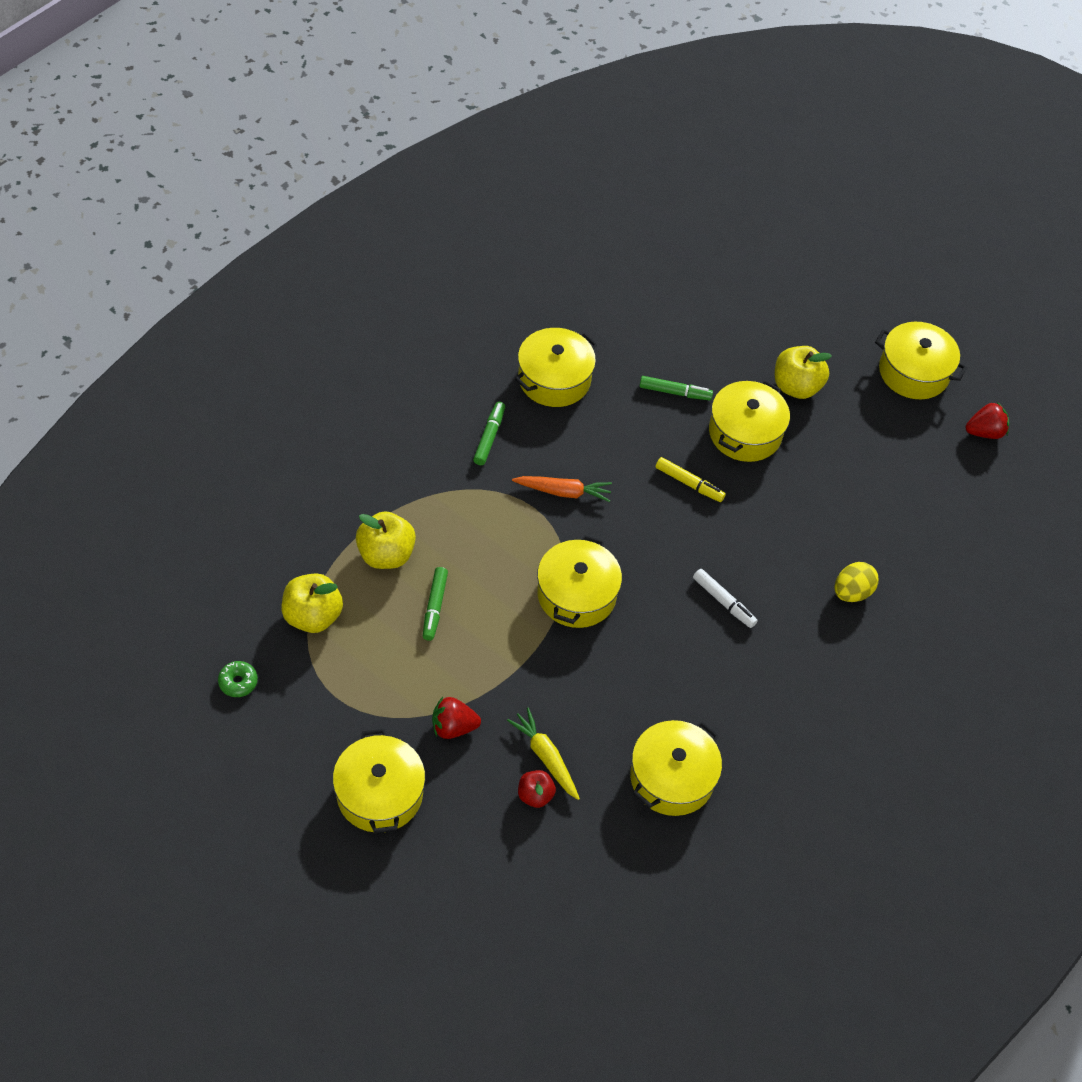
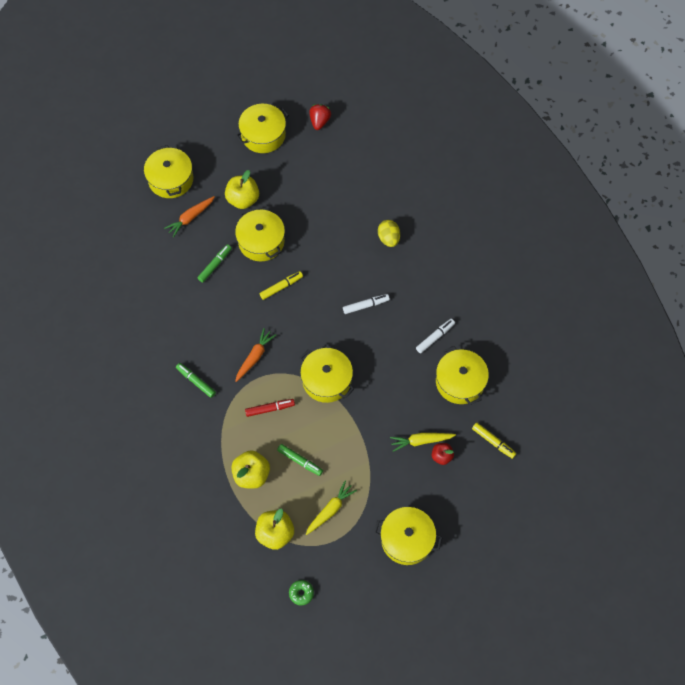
camera: 60 degrees left, 10 degrees up
red strawberry [432,697,481,739] -> none
yellow pot [515,328,598,407] -> yellow pot moved to [144,145,193,198]
none -> orange carrot [164,196,215,237]
none -> red marker [245,399,295,417]
none -> yellow carrot [306,480,357,535]
none -> white marker [416,319,455,353]
none -> yellow marker [472,423,516,459]

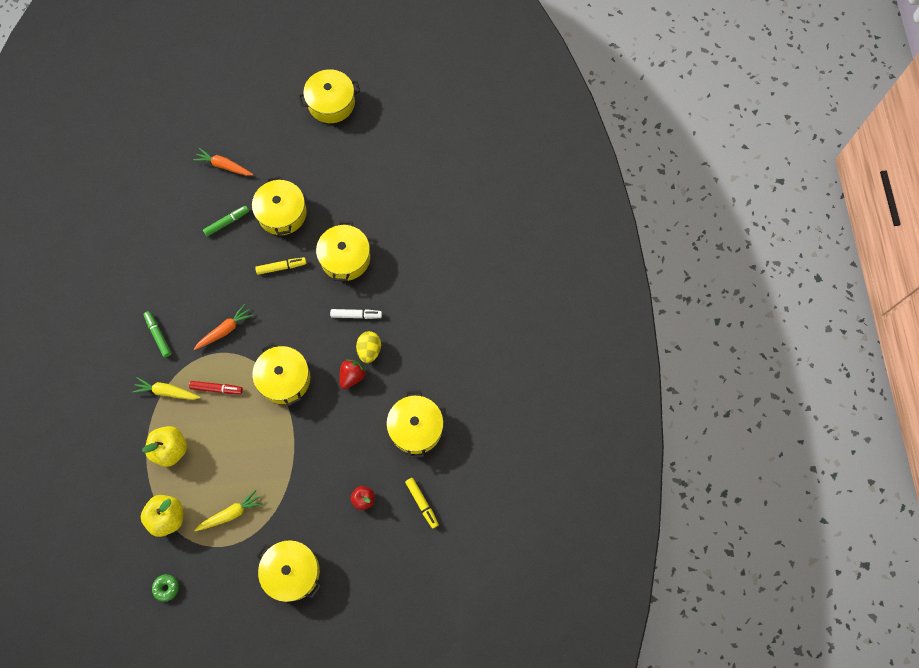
camera: 20 degrees right, 5 degrees up
yellow pot [144,145,193,198] -> yellow pot moved to [316,221,370,282]
orange carrot [164,196,215,237] -> orange carrot turned 45 degrees clockwise [193,148,253,176]
yellow apple [225,170,259,209] -> none
green marker [277,444,323,476] -> none
red strawberry [309,104,331,130] -> red strawberry moved to [339,359,366,389]
yellow egg [378,220,400,247] -> yellow egg moved to [356,331,381,363]
yellow carrot [390,433,456,452] -> yellow carrot moved to [132,377,201,400]
white marker [416,319,455,353] -> none

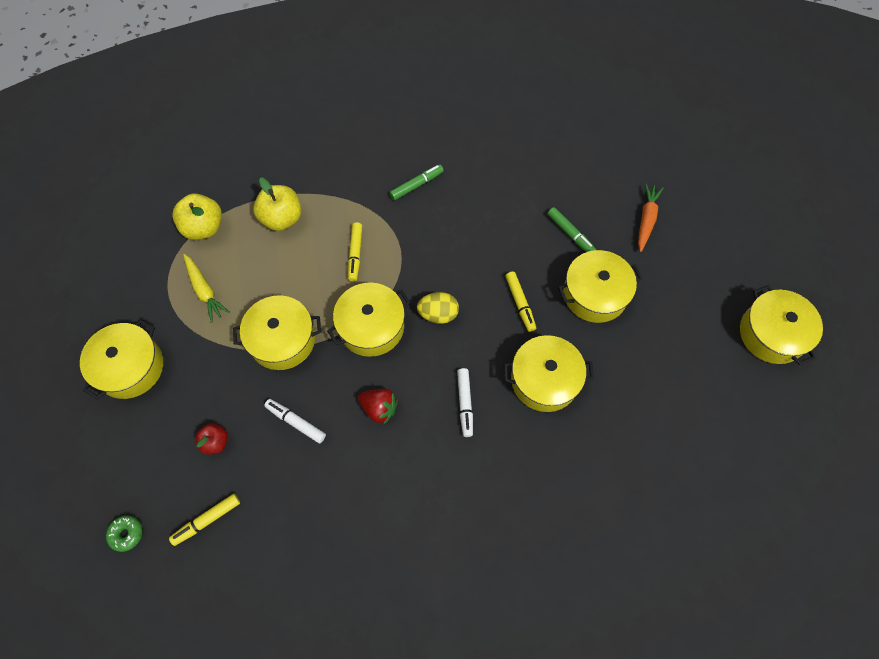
camera: 85 degrees right, 5 degrees down
yellow carrot [132,377,201,400] -> none
green donut [152,574,179,601] -> green donut moved to [106,515,143,552]
red marker [189,381,243,394] -> yellow marker [348,222,362,281]
orange carrot [194,304,254,350] -> none
yellow egg [356,331,381,363] -> yellow egg moved to [417,292,459,324]
yellow pot [386,390,444,458] -> yellow pot moved to [233,295,321,370]
none -> white marker [264,399,326,443]

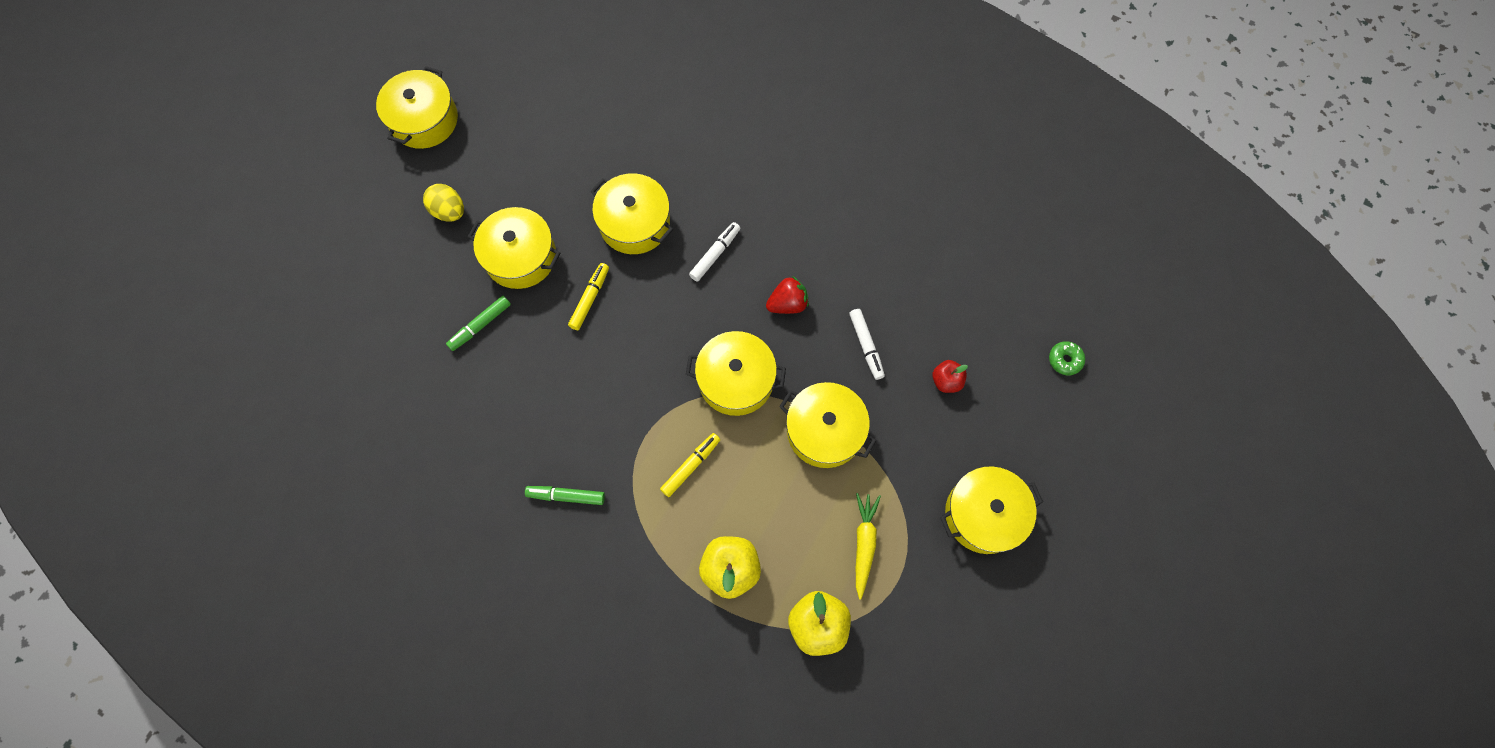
camera: 140 degrees left, 5 degrees up
yellow marker [169,494,240,546] -> none
red strawberry [358,389,398,424] -> red strawberry turned 90 degrees clockwise [766,276,809,314]
yellow egg [417,292,459,324] -> yellow egg moved to [423,184,464,222]
green marker [547,207,596,252] -> green marker turned 135 degrees counterclockwise [446,296,511,351]
orange carrot [638,183,664,252] -> none

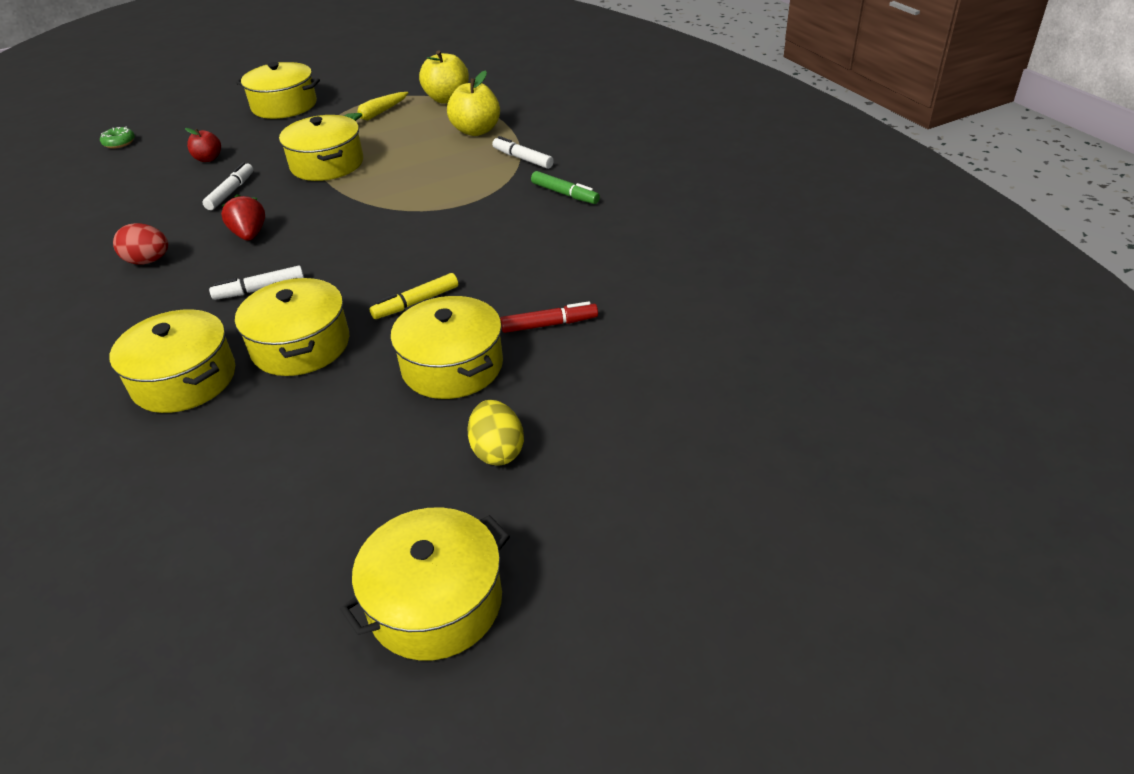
camera: 145 degrees left, 30 degrees down
green marker [446,296,511,351] -> red marker [500,301,598,333]
yellow marker [660,433,720,497] -> none
yellow pot [686,331,786,416] -> yellow pot moved to [109,309,235,413]
red strawberry [766,276,809,314] -> red strawberry turned 60 degrees clockwise [221,194,265,241]
none -> red egg [113,223,168,265]
none -> white marker [492,136,554,169]

